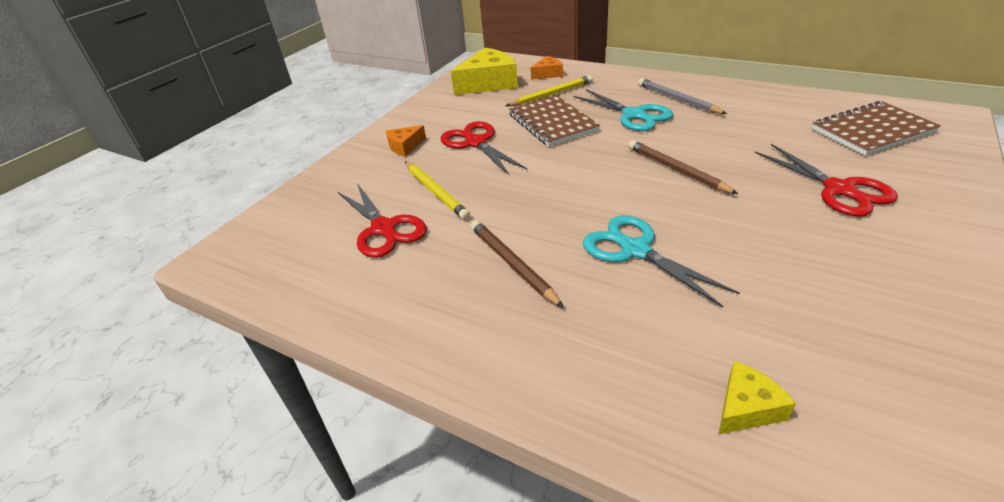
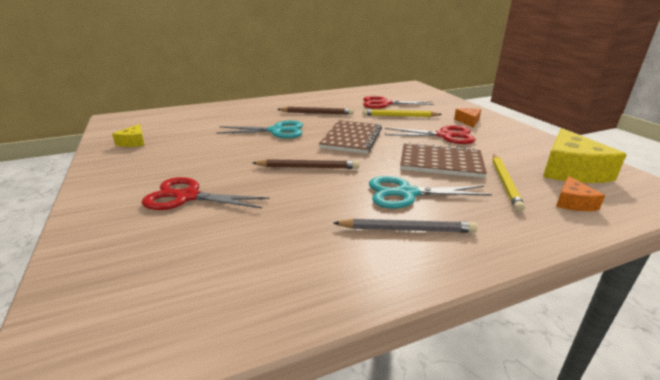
camera: 125 degrees right, 10 degrees down
yellow cheese [718,361,796,435] -> yellow cheese moved to [112,124,145,147]
brown notebook [812,101,941,156] -> brown notebook moved to [319,120,382,154]

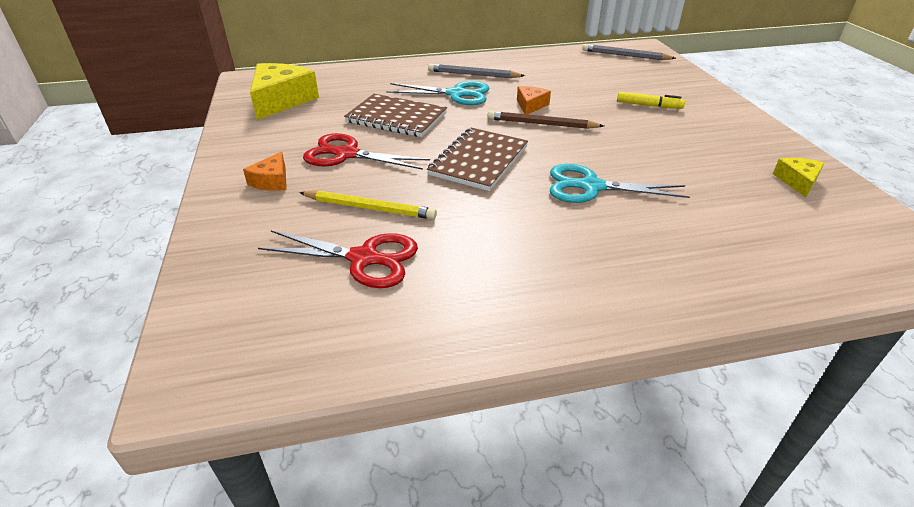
camera: 170 degrees left, 10 degrees up
red scissors [142,177,269,210] -> yellow marker [617,91,685,109]
brown pencil [277,107,354,115] -> none
yellow pencil [493,154,525,212] -> none
orange cheese [556,176,605,211] -> orange cheese moved to [517,86,551,114]
none -> grey pencil [582,44,676,60]

